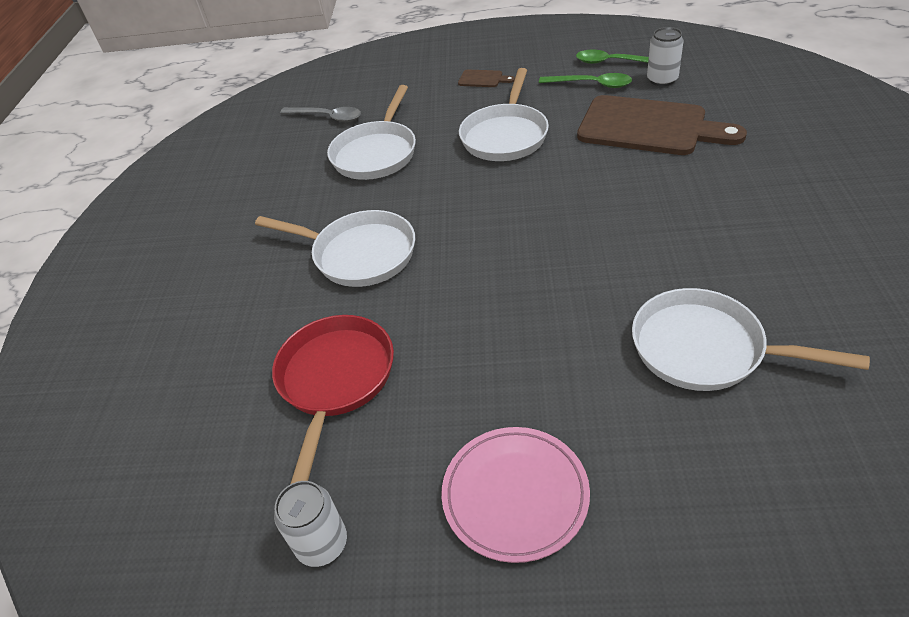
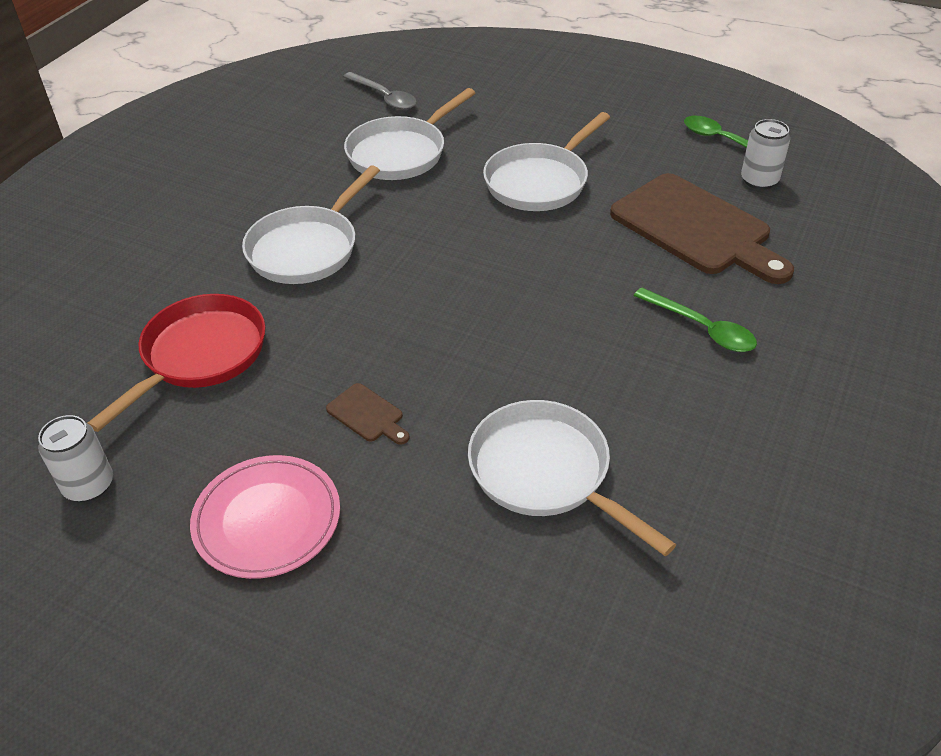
camera: 20 degrees right, 0 degrees up
white pan [255,210,415,287] -> white pan turned 75 degrees clockwise [242,165,380,284]
brown cutting board [458,70,515,87] -> brown cutting board moved to [326,383,410,445]
green spoon [539,73,632,88] -> green spoon moved to [633,288,757,352]

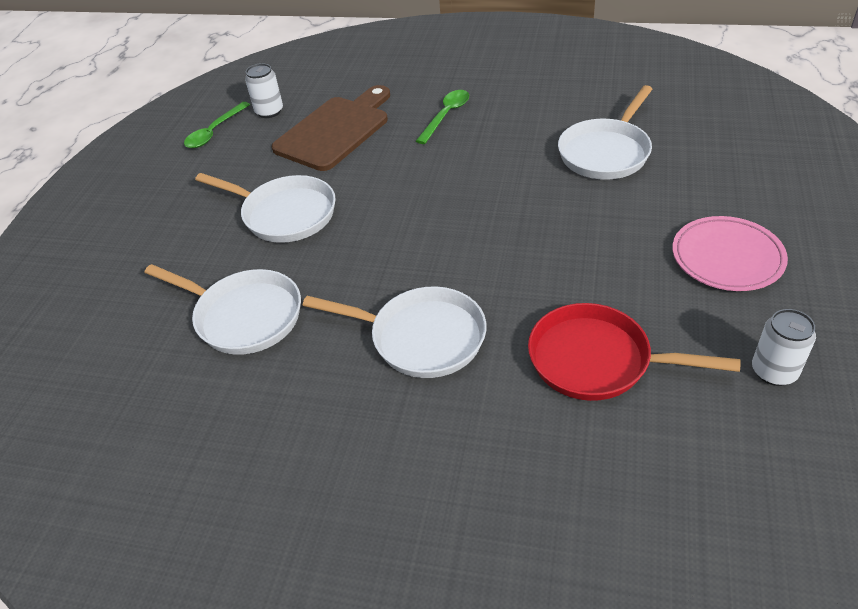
camera: 100 degrees left, 0 degrees up
brown cutting board [326,383,410,445] -> none
grey spoon [343,72,417,110] -> none

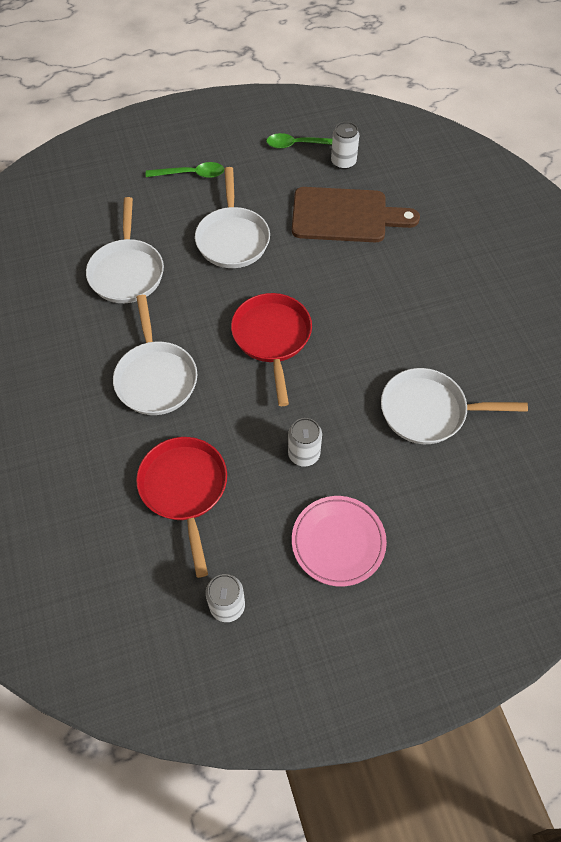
camera: 55 degrees right, 15 degrees up
green spoon [416,90,469,144] -> green spoon moved to [145,162,224,178]
none -> red pan [231,293,312,406]
none -> white can [288,418,322,467]

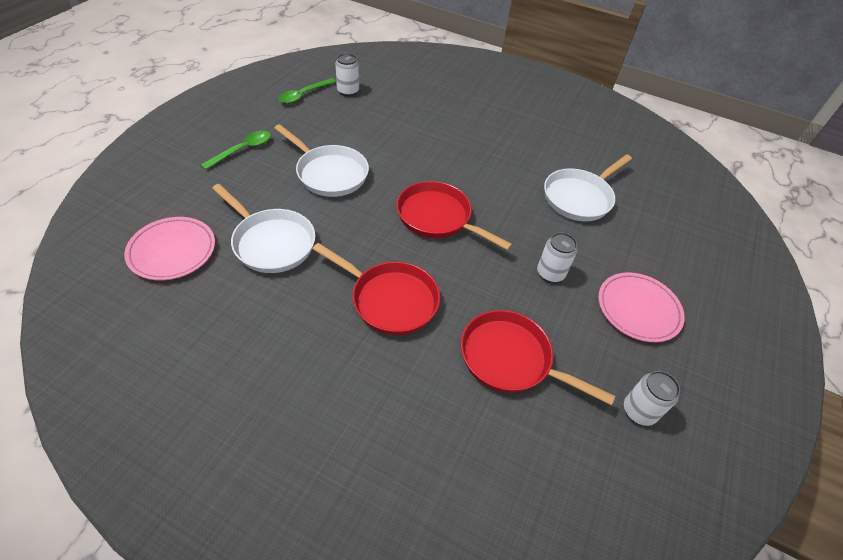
camera: 50 degrees left, 10 degrees down
white pan [113,295,197,415] -> red pan [313,243,440,335]
brown cutting board [292,187,420,242] -> none
none -> pink plate [124,217,215,280]

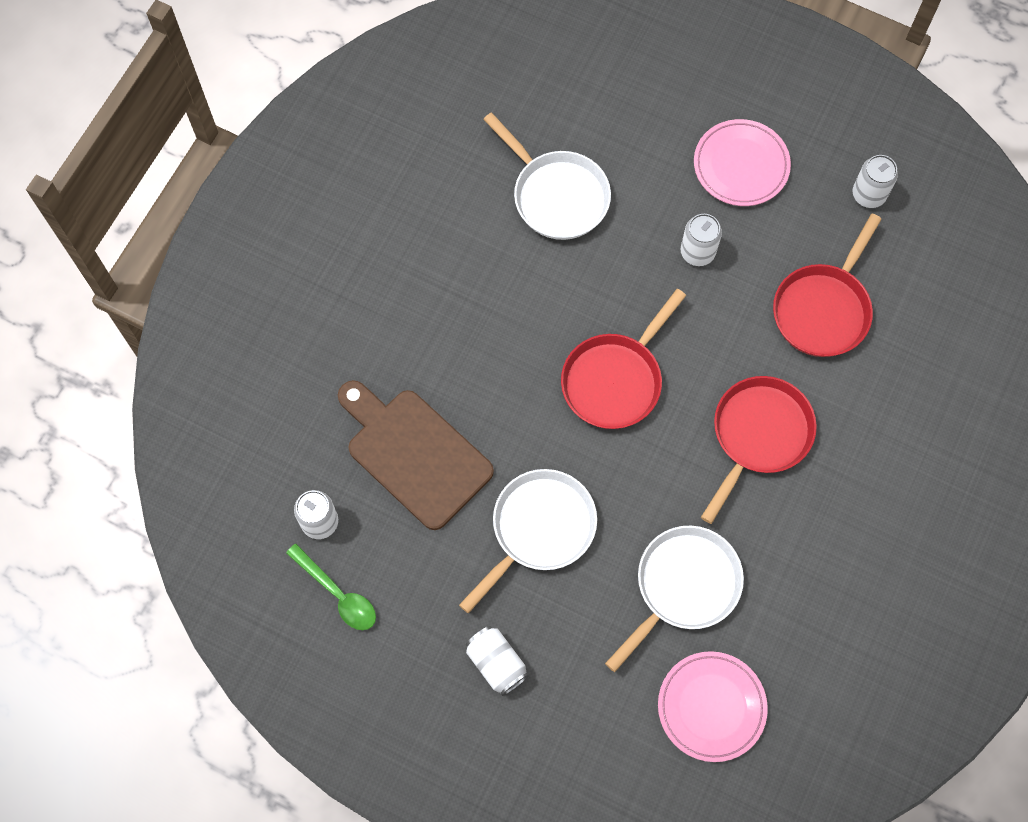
camera: 85 degrees left, 20 degrees up
green spoon [201,131,271,170] -> white can [466,626,529,696]
none -> brown cutting board [338,380,494,530]

